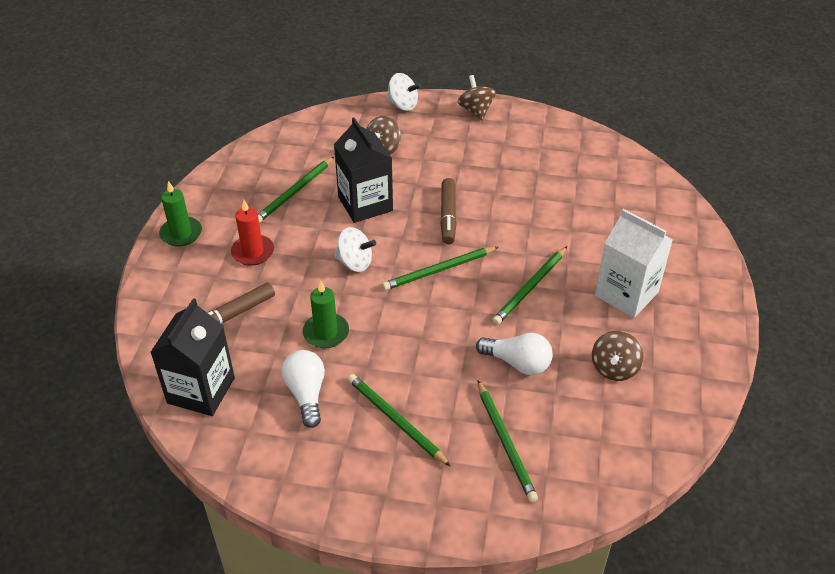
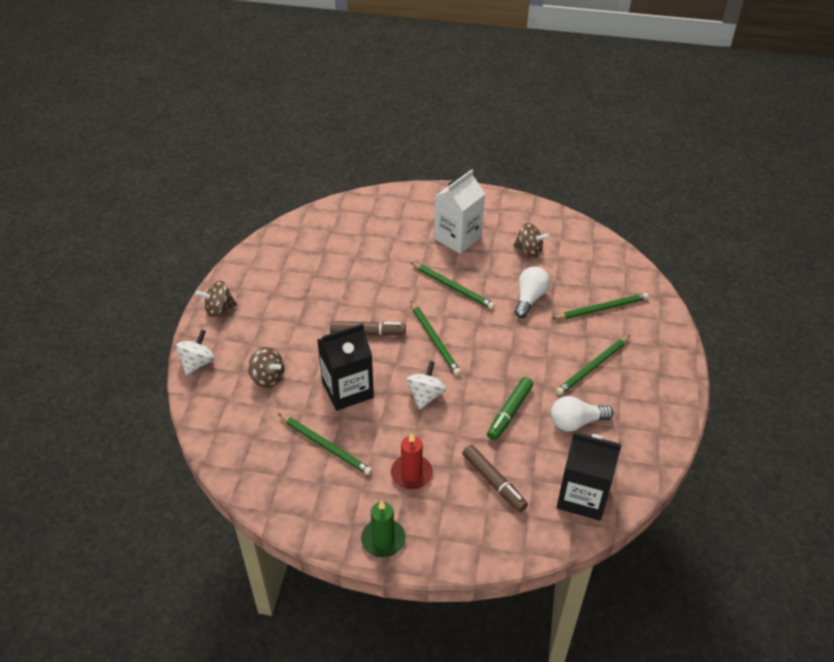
camera: 90 degrees left, 0 degrees up
green candle [303,281,349,348] -> green marker [487,377,533,441]

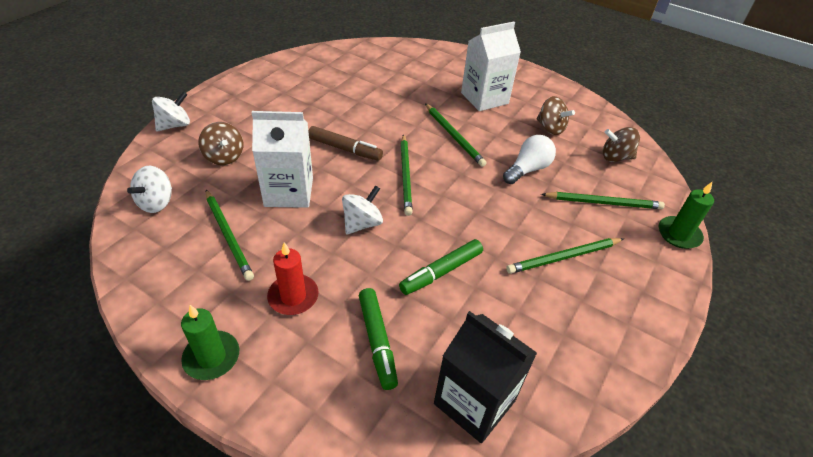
camera: 20 degrees right, 0 degrees up
brown spinning top [195,280,237,317] -> brown spinning top moved to [603,127,640,162]
black carton [317,323,374,411] -> white carton [252,111,313,208]
brown marker [462,445,528,512] -> green marker [359,288,398,390]
white light bulb [551,396,613,432] -> none
none -> white spinning top [127,166,172,213]
none -> green candle [659,182,714,249]

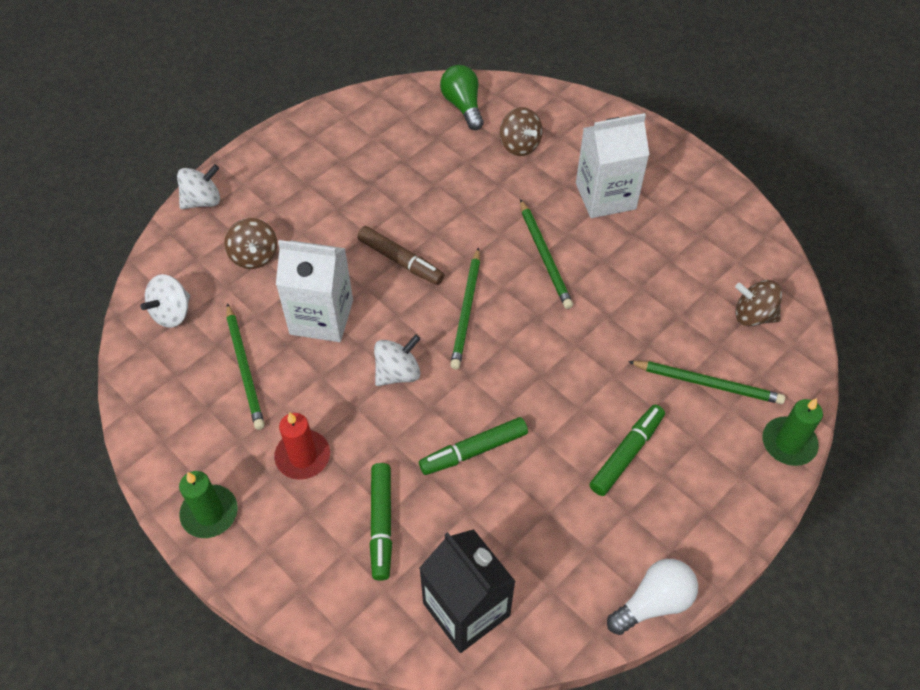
camera: 15 degrees right, 10 degrees up
white light bulb [503,135,556,184] -> white light bulb moved to [607,559,698,635]
green pencil [506,238,624,274] -> green marker [589,405,665,496]
brown spinning top [536,96,575,135] -> brown spinning top moved to [500,107,543,156]
none -> green light bulb [440,65,484,130]

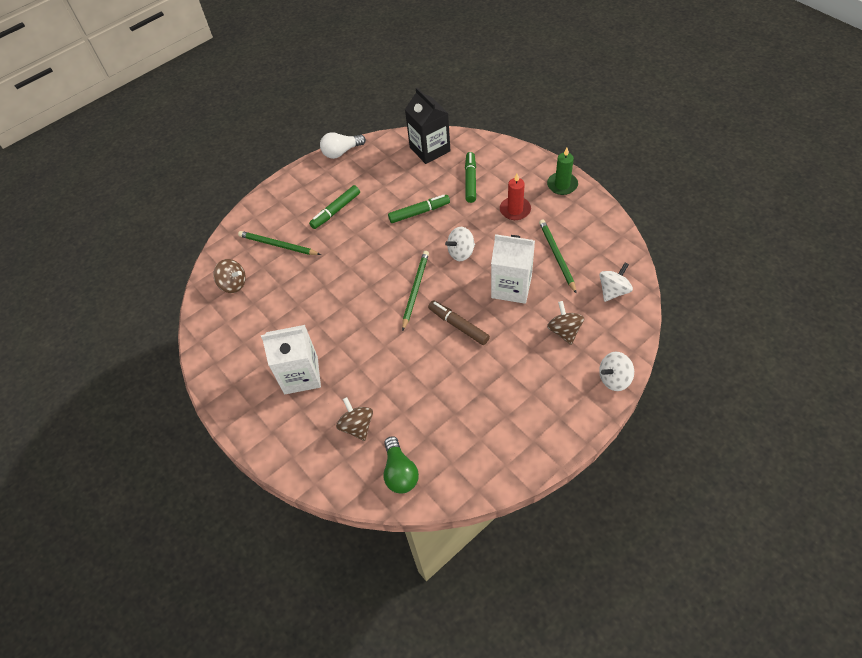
camera: 170 degrees left, 0 degrees up
green pencil [520,199,573,309] -> none
green candle [763,398,823,466] -> none

